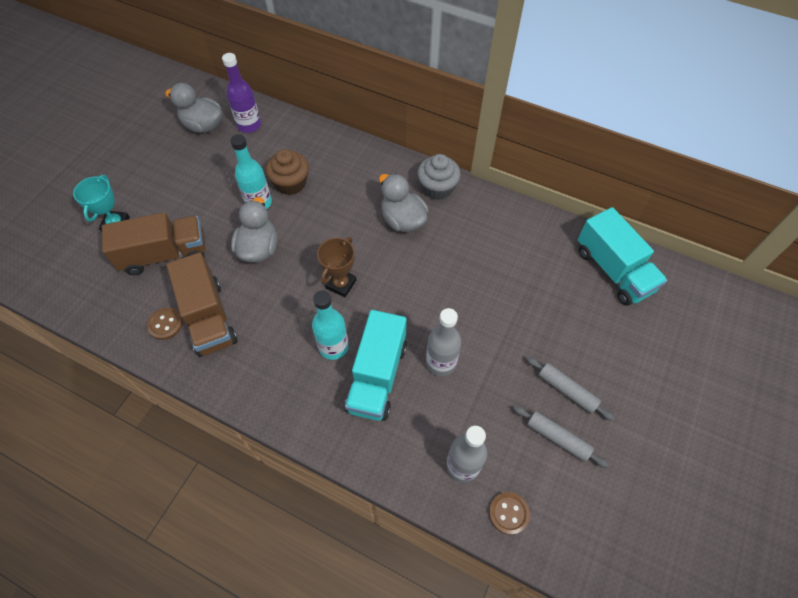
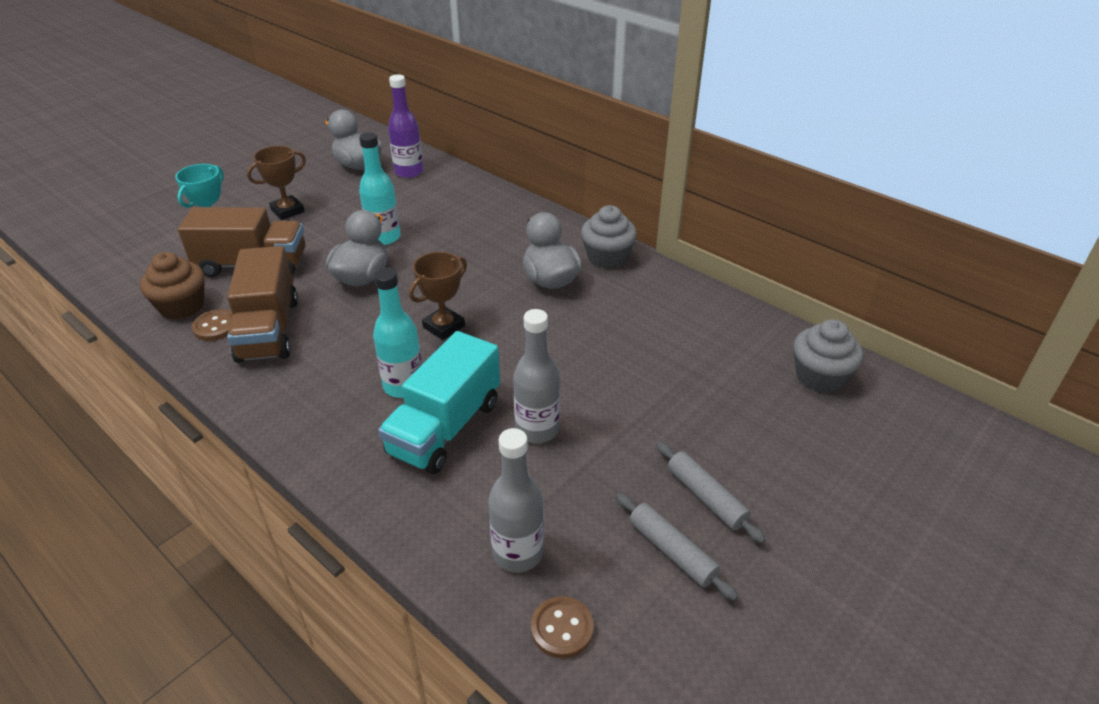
camera: 15 degrees right, 20 degrees down
brown cupcake [266,149,309,195] -> brown cupcake moved to [140,252,205,320]
turquoise truck [578,207,667,306] -> grey cupcake [794,319,863,393]
none -> brown trophy [247,146,306,220]

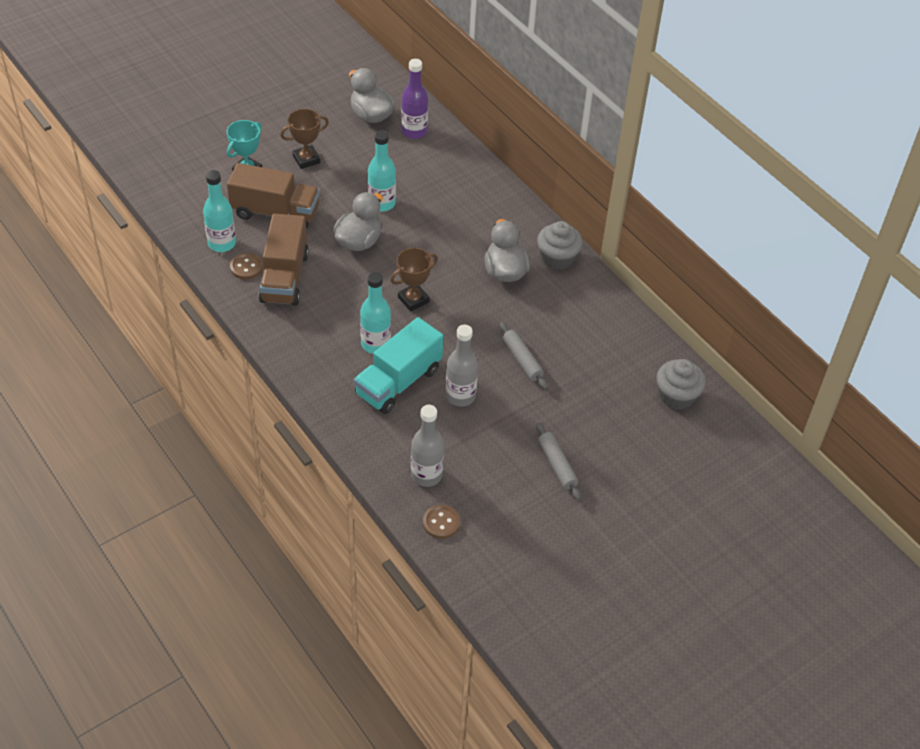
camera: 10 degrees right, 10 degrees up
brown cupcake [140,252,205,320] -> turquoise bottle [203,170,236,252]
grey rolling pin [616,493,738,601] -> grey rolling pin moved to [499,322,548,390]

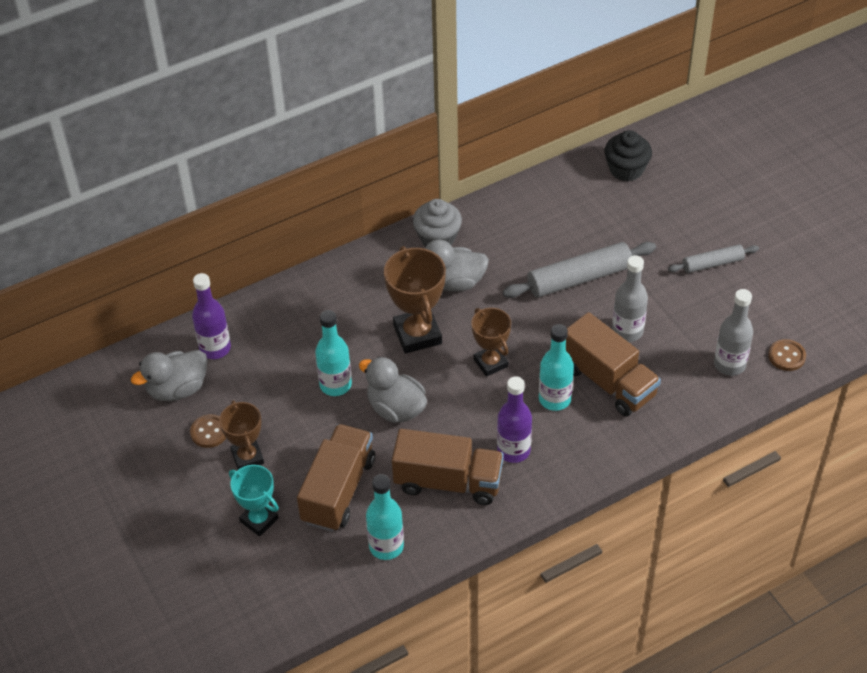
camera: 80 degrees left, 0 degrees up
brown button [230,253,263,279] -> brown button moved to [190,414,226,448]
turquoise truck [354,317,443,414] -> brown truck [566,312,661,417]
grey rolling pin [499,322,548,390] -> grey rolling pin [503,242,656,298], size x1.71
grey cupcake [656,359,706,410] -> black cupcake [604,130,652,181]
none -> brown trophy [384,246,446,354]
none -> purple bottle [497,376,532,463]

